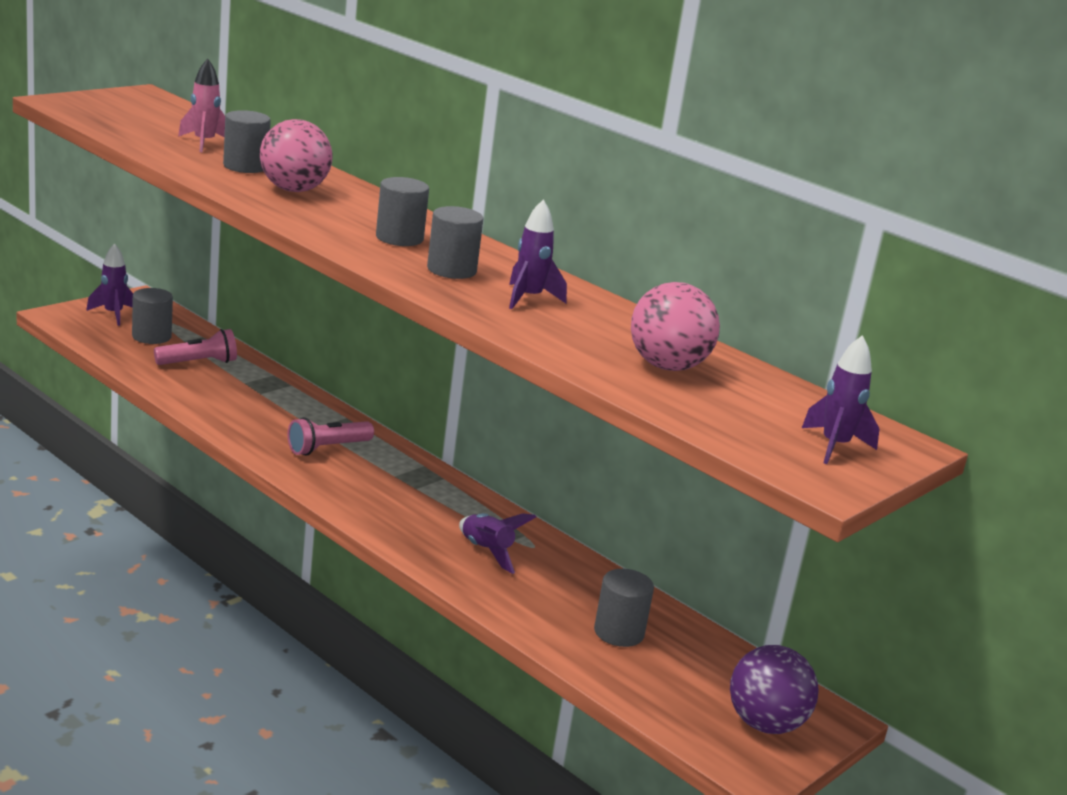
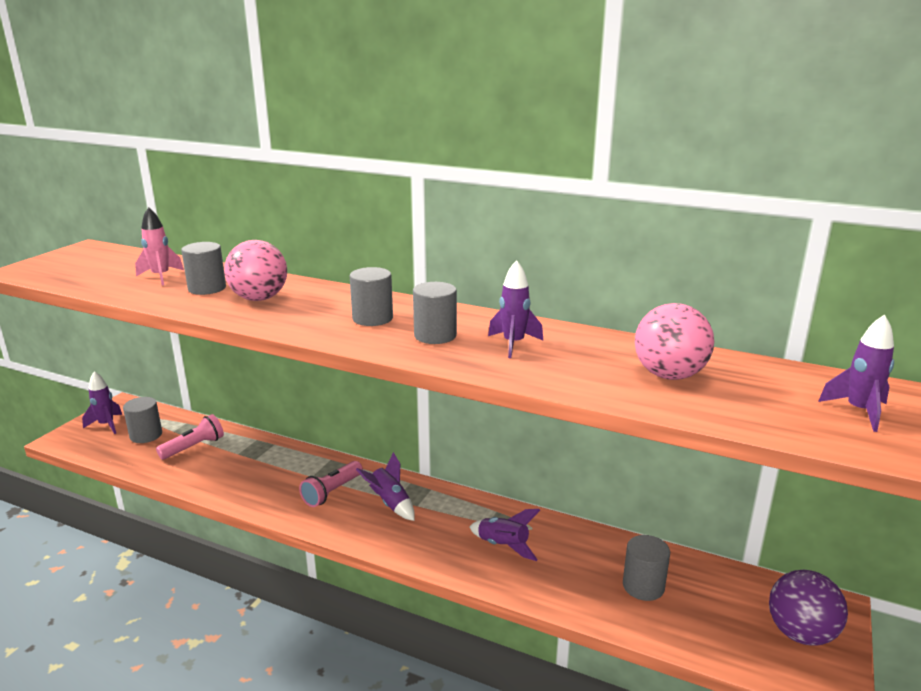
camera: 15 degrees left, 0 degrees up
none -> purple rocket [356,452,415,521]

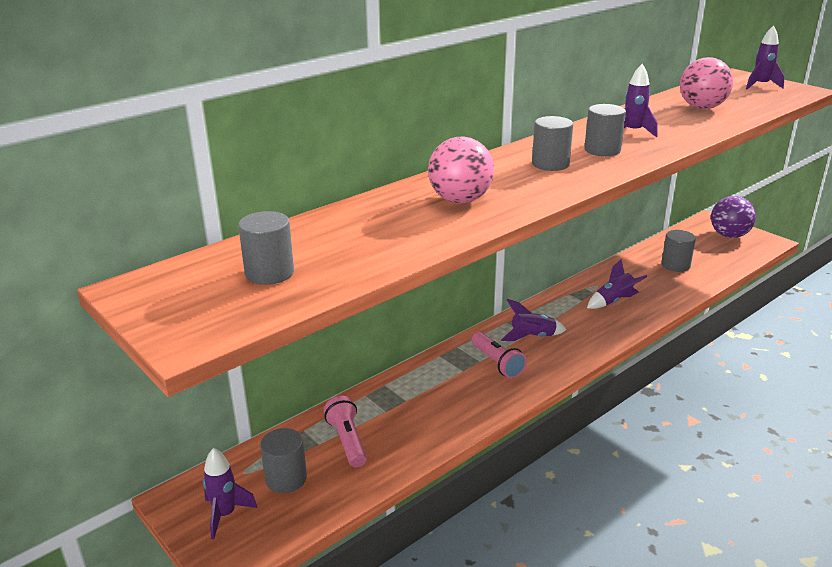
camera: 65 degrees left, 5 degrees up
pink rocket [135,207,184,285] -> none
grey cylinder [181,242,226,295] -> grey cylinder moved to [238,211,294,285]

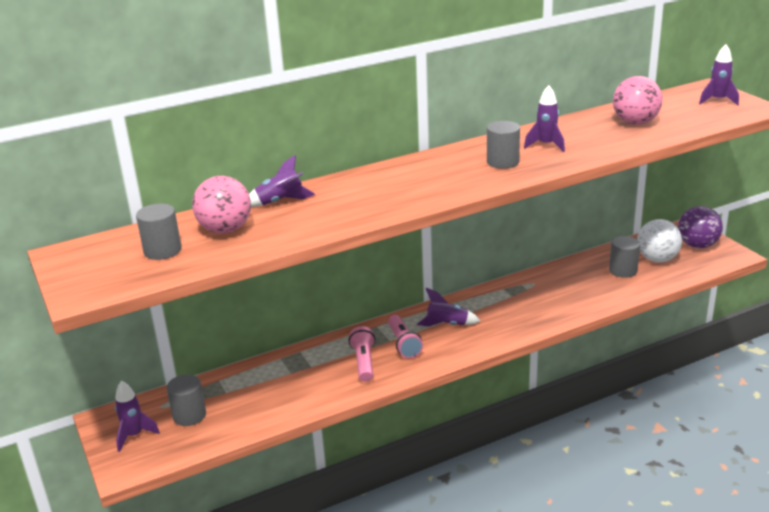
camera: 15 degrees right, 0 degrees up
pink flashlight [324,396,367,467] -> pink flashlight moved to [348,326,375,382]
pink ball [428,137,494,203] -> pink ball moved to [192,176,251,234]
grey cylinder [532,116,573,171] -> none
purple rocket [587,259,648,309] -> purple rocket moved to [249,155,315,207]
none -> white ball [637,219,682,262]

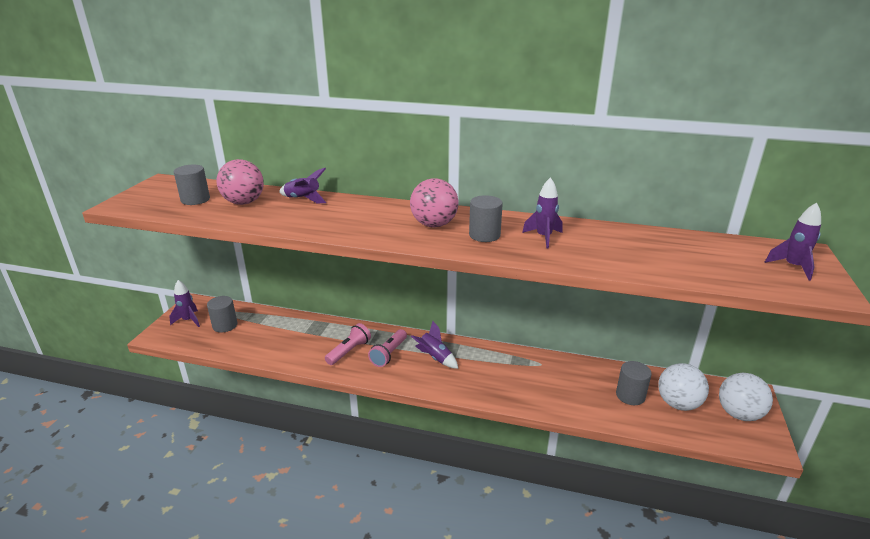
camera: 40 degrees right, 0 degrees up
pink ball [613,76,662,125] -> pink ball moved to [410,178,458,227]
purple ball [678,206,723,248] -> white ball [719,373,773,421]

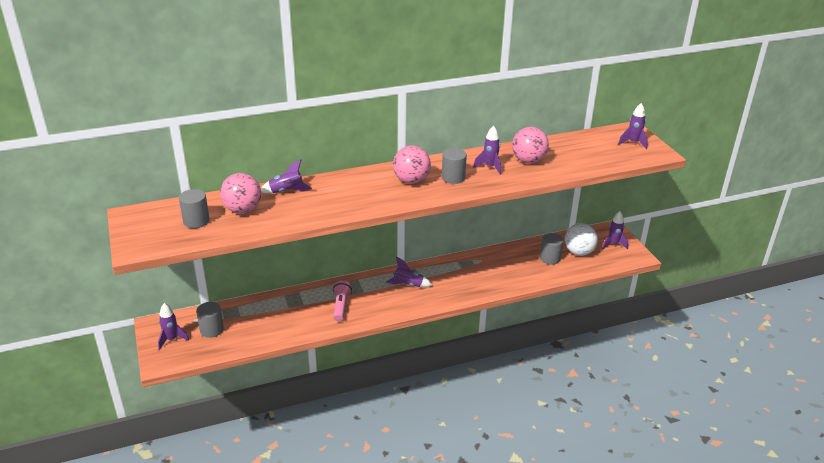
camera: 35 degrees left, 5 degrees up
pink flashlight [368,329,407,367] -> none
white ball [719,373,773,421] -> purple rocket [602,211,628,250]
none -> pink ball [512,127,549,163]

